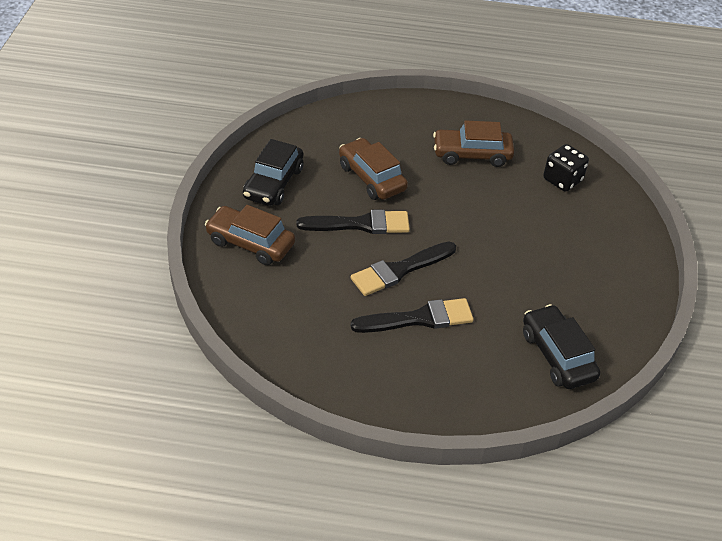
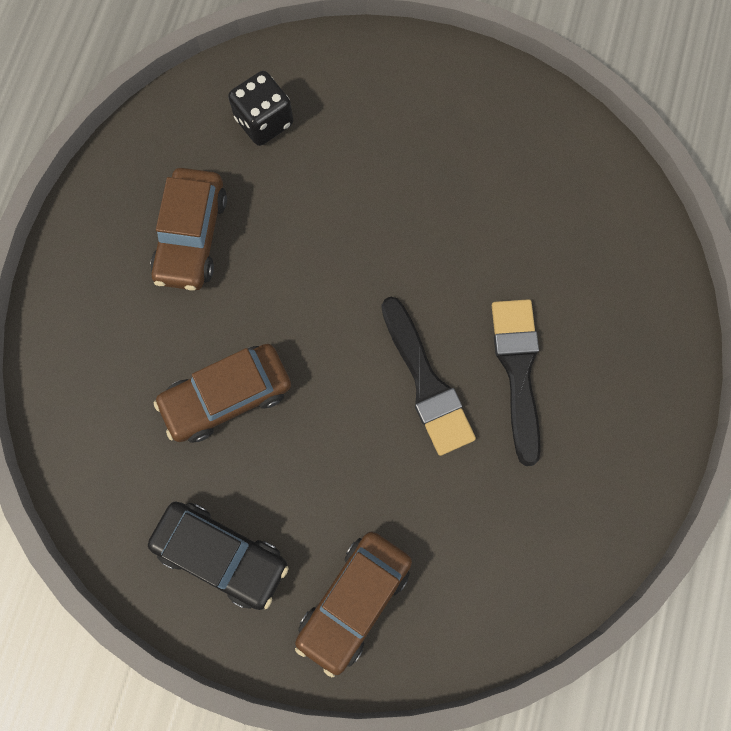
camera: 80 degrees left, 30 degrees up
black brush [297,210,410,234] -> none
black car [523,304,600,389] -> none

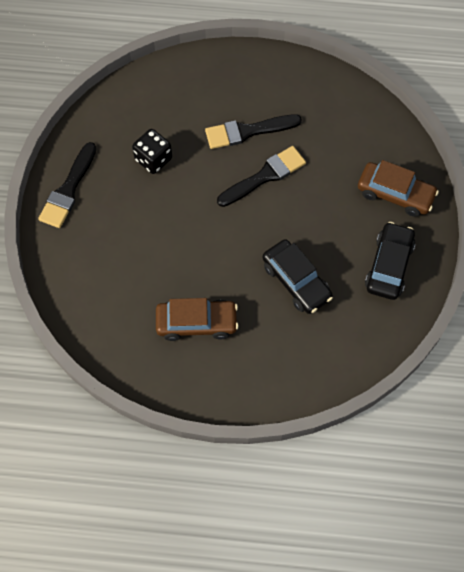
camera: 100 degrees left, 10 degrees down
brown car [154,344,291,443] -> black car [263,239,333,314]
black dice [228,71,293,146] -> black dice moved to [132,129,172,174]
none -> black brush [38,142,97,228]

